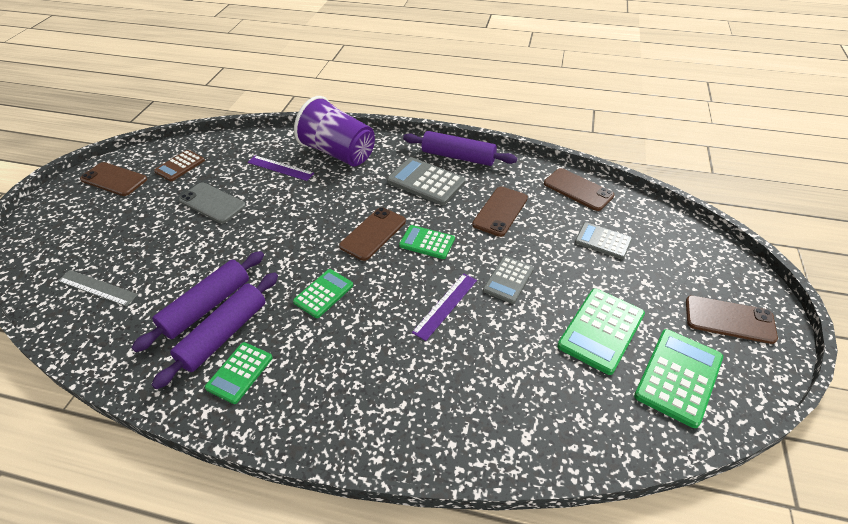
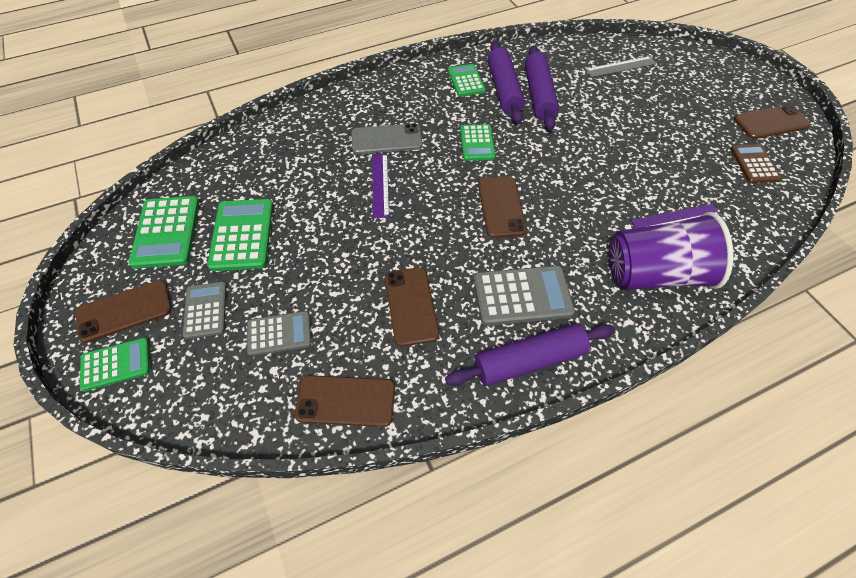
camera: 140 degrees right, 10 degrees up
grey phone [179,183,246,223] -> grey phone moved to [351,123,423,154]
green calculator [399,225,455,259] -> green calculator moved to [80,338,150,391]
grey calculator [483,256,534,304] -> grey calculator moved to [183,282,226,339]

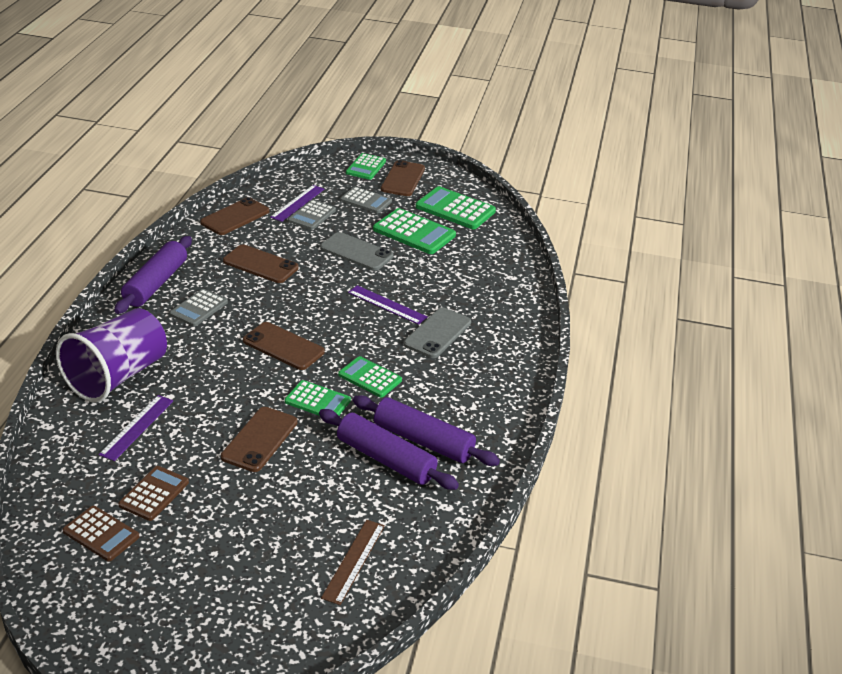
camera: 125 degrees right, 20 degrees down
green calculator [448,64,486,97] -> green calculator moved to [285,380,351,416]
grey calculator [474,266,575,326] -> grey calculator [169,289,228,327], size x0.65
grey ruler [585,56,657,77] -> brown ruler [321,520,385,605]
brown phone [734,105,811,139] -> brown phone moved to [221,407,298,472]
none -> brown calculator [118,466,189,521]
none -> purple ruler [270,185,324,222]
none -> grey phone [320,232,393,271]

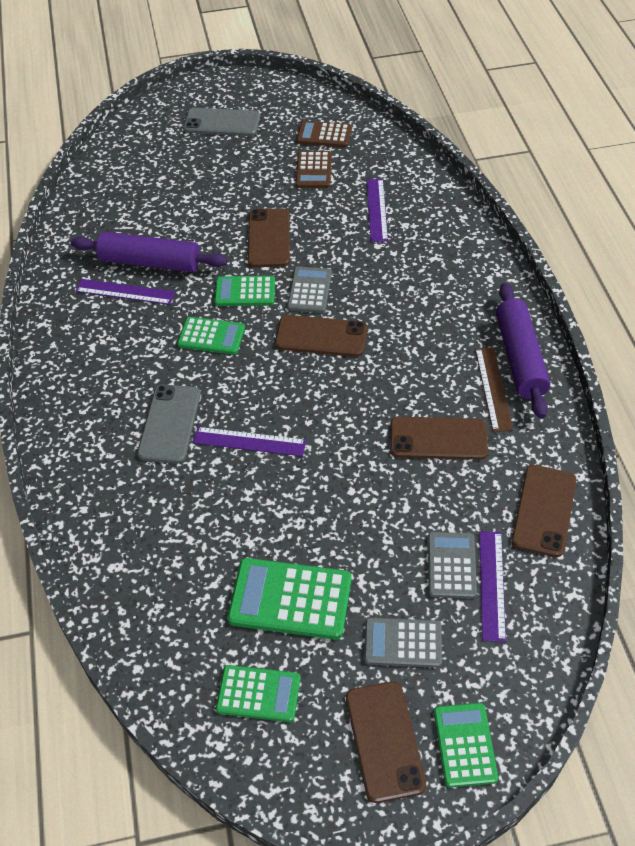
camera: 160 degrees right, 15 degrees up
purple cup [56,308,167,402] -> none
grey calculator [169,289,228,327] -> grey calculator moved to [287,267,332,313]
grey phone [320,232,393,271] -> grey phone moved to [183,108,260,136]
brown ruler [321,520,385,605] -> brown ruler moved to [475,347,513,432]
purple rolling pin [353,395,500,466] -> purple ruler [75,279,175,305]
green calculator [416,186,496,229] -> green calculator [216,665,300,722], size x0.65

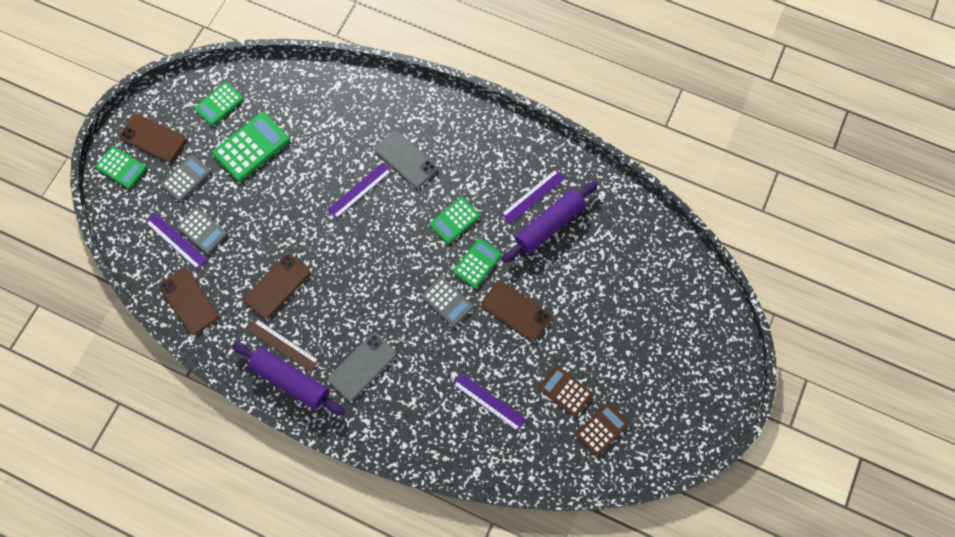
camera: 125 degrees right, 20 degrees up
grey phone [183,108,260,136] -> grey phone moved to [328,333,397,401]
brown phone [275,315,367,357] -> none

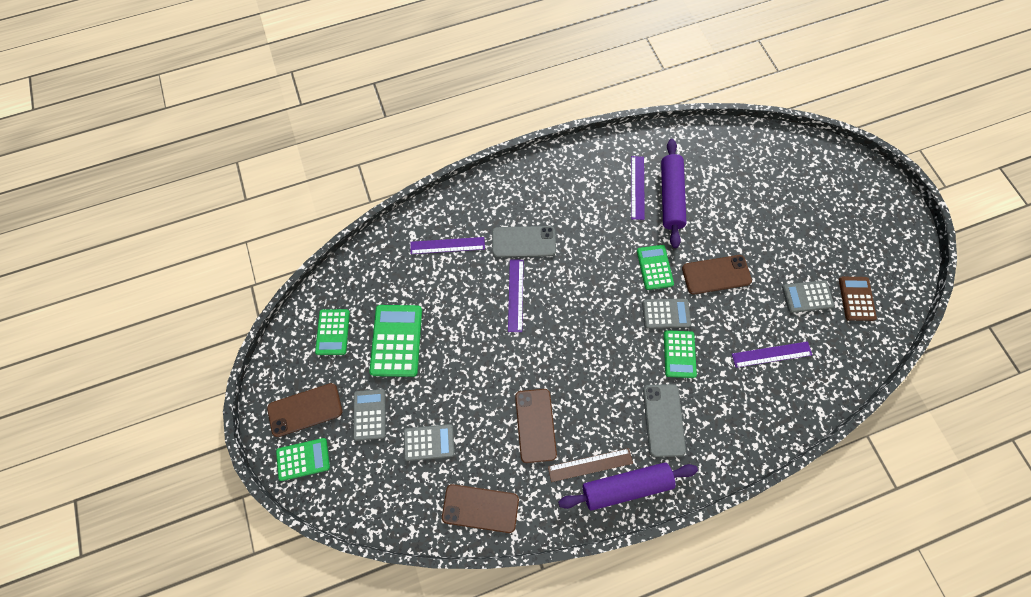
camera: 45 degrees left, 0 degrees up
purple ruler [145,213,207,269] -> purple ruler moved to [410,237,485,254]
green calculator [430,197,480,244] -> green calculator moved to [664,330,697,378]
brown calculator [538,365,593,417] -> grey calculator [782,280,834,313]

